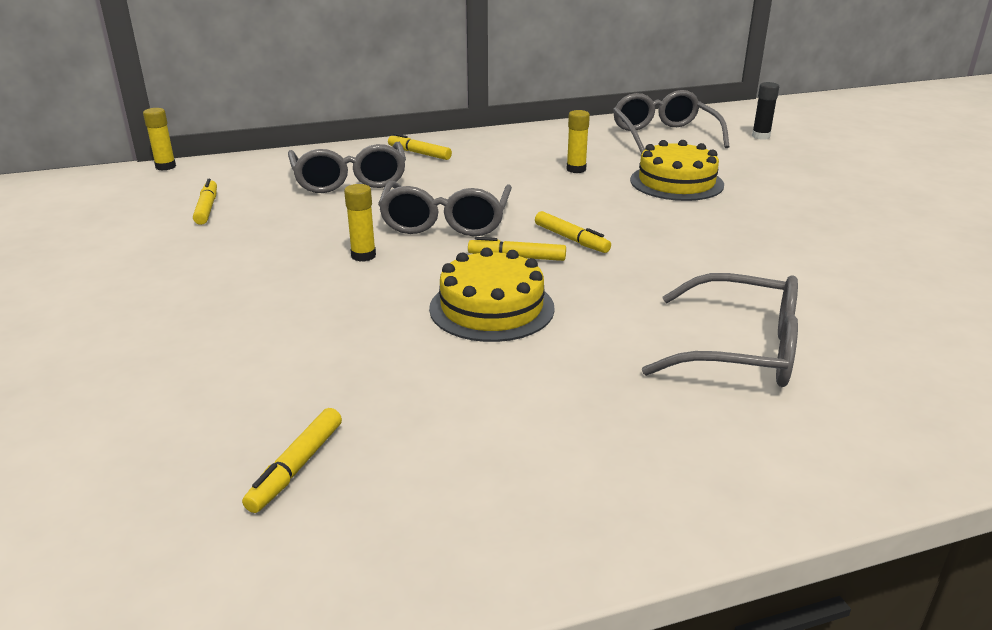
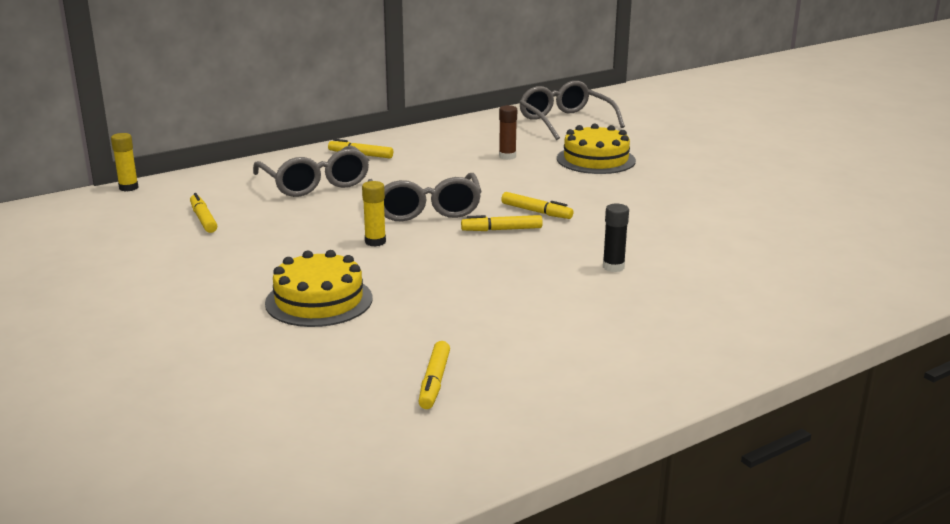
camera: 15 degrees left, 5 degrees down
yellow cake [429,248,555,342] -> yellow cake moved to [265,250,373,327]
yellow glue stick [566,110,590,173] -> brown glue stick [499,105,517,160]
grey glasses [642,273,798,387] -> none
black glue stick [752,82,779,140] -> black glue stick moved to [603,204,629,272]

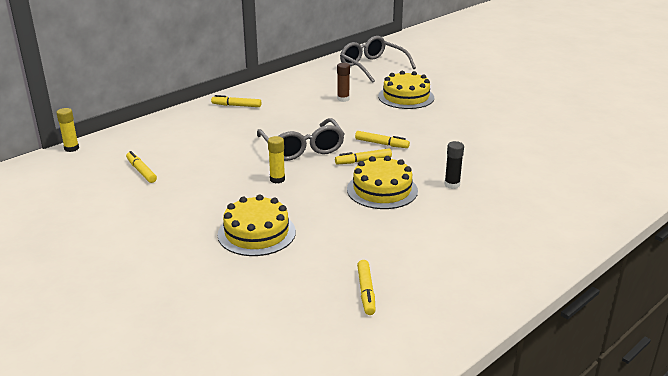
camera: 10 degrees left, 5 degrees up
grey glasses [253,145,369,197] -> none
none -> yellow cake [347,156,418,209]

